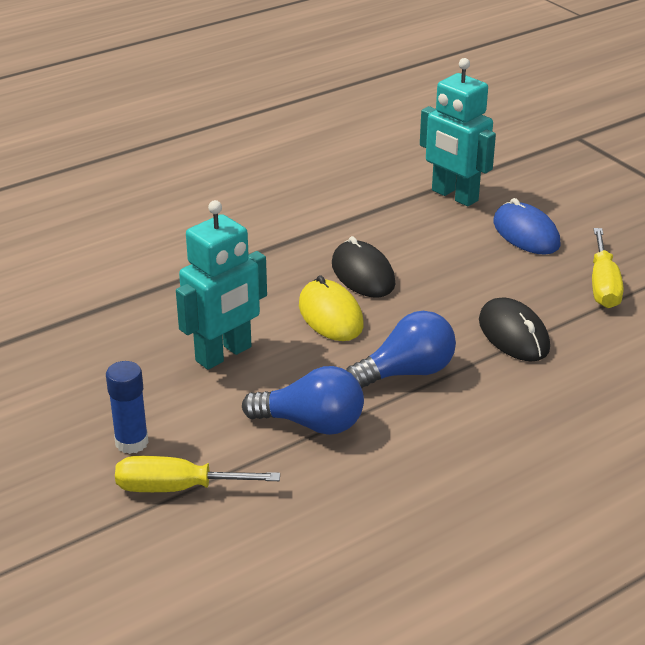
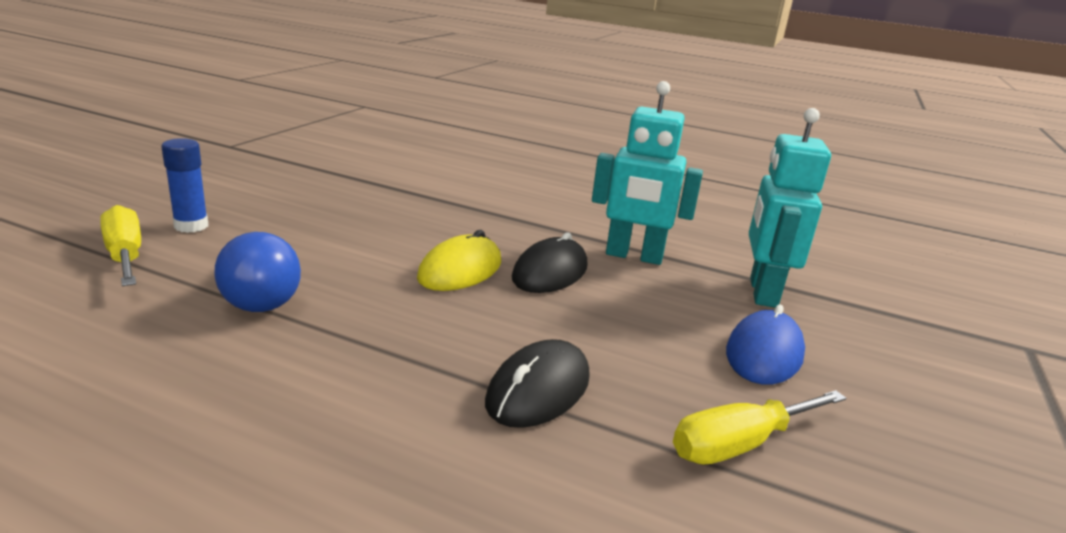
camera: 55 degrees right, 10 degrees down
turquoise robot [176,200,267,370] -> turquoise robot moved to [592,81,703,265]
blue light bulb [346,311,456,388] -> none

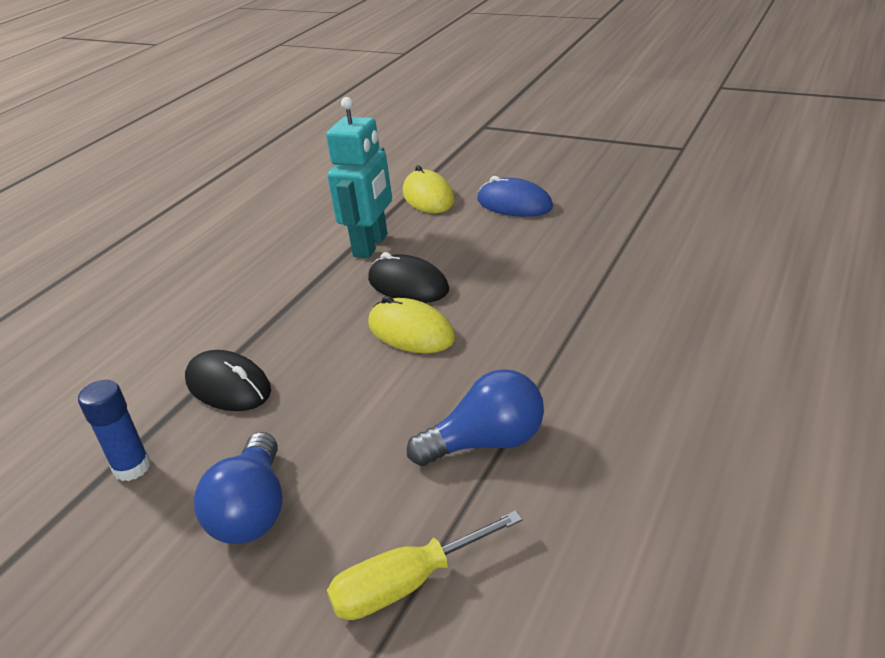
camera: 80 degrees left, 10 degrees up
blue glue stick [161,138,208,233] -> blue glue stick moved to [78,380,151,481]
black mouse [485,339,590,428] -> black mouse moved to [185,350,271,411]
yellow screwdriver [673,390,846,464] -> none
turquoise robot [749,108,831,308] -> yellow mouse [403,165,455,213]
none -> blue light bulb [194,432,282,544]

